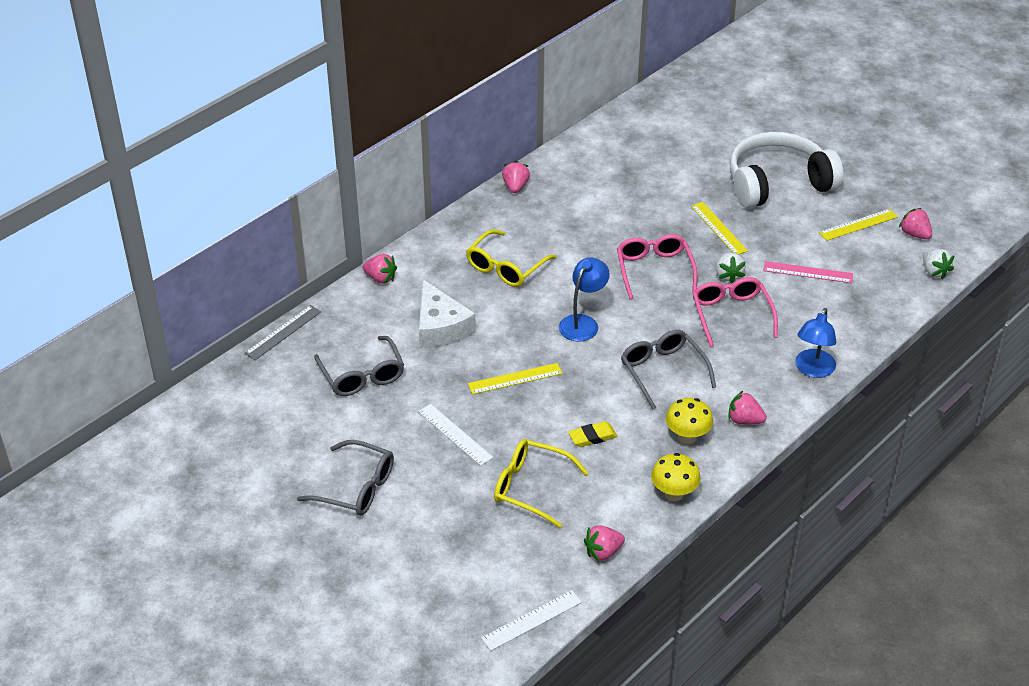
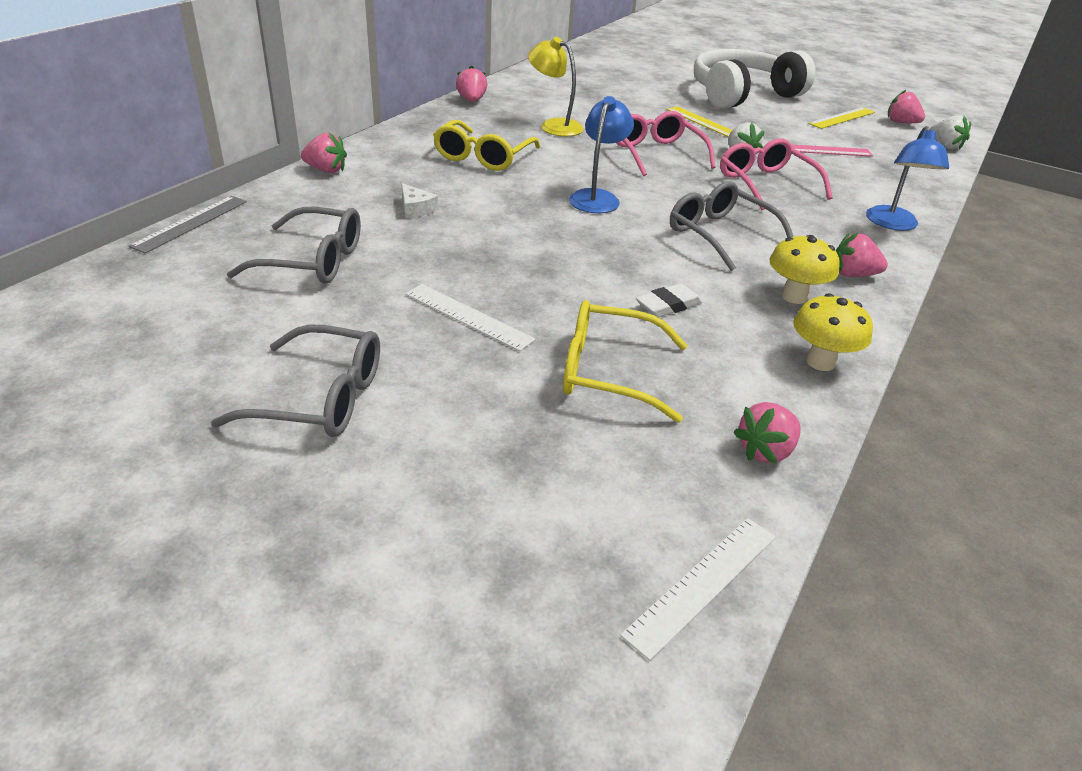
camera: 15 degrees left, 5 degrees down
grey glasses [314,336,404,396] -> grey glasses turned 45 degrees counterclockwise [227,207,361,284]
white cheese [419,279,476,348] -> white cheese [401,183,438,218], size x0.46
yellow ruler [468,363,562,395] -> none
yellow eraser [568,421,618,447] -> white eraser [636,283,702,318]
none -> yellow lamp [528,37,584,137]

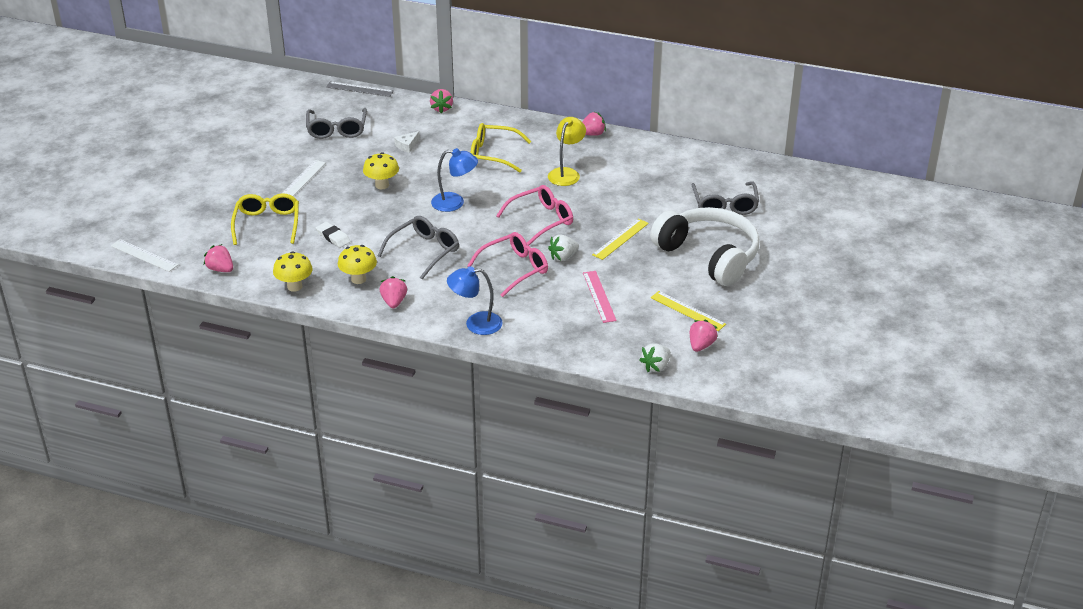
camera: 80 degrees right, 0 degrees up
grey glasses [211,324,380,437] -> grey glasses moved to [691,181,759,215]
none -> yellow mushroom [363,152,399,189]

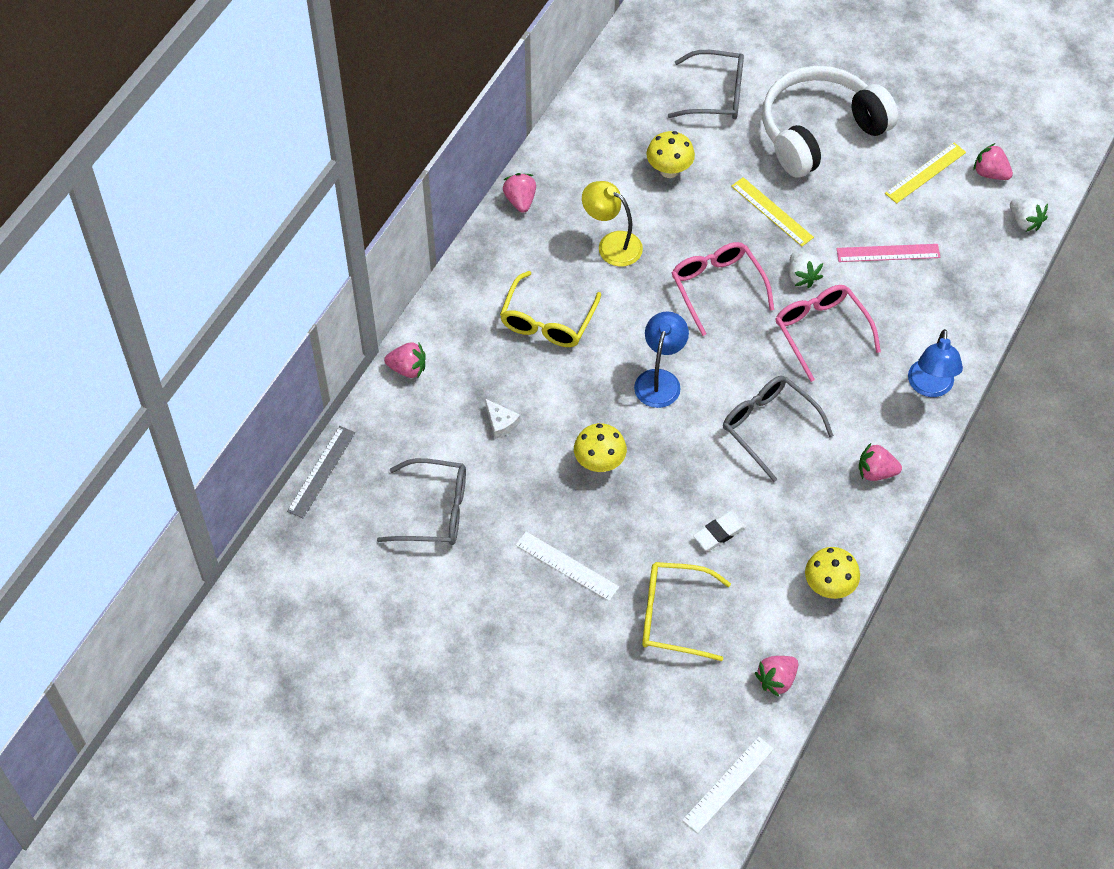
camera: 80 degrees left, 20 degrees up
yellow mushroom [338,245,377,284] -> yellow mushroom moved to [646,131,695,178]

